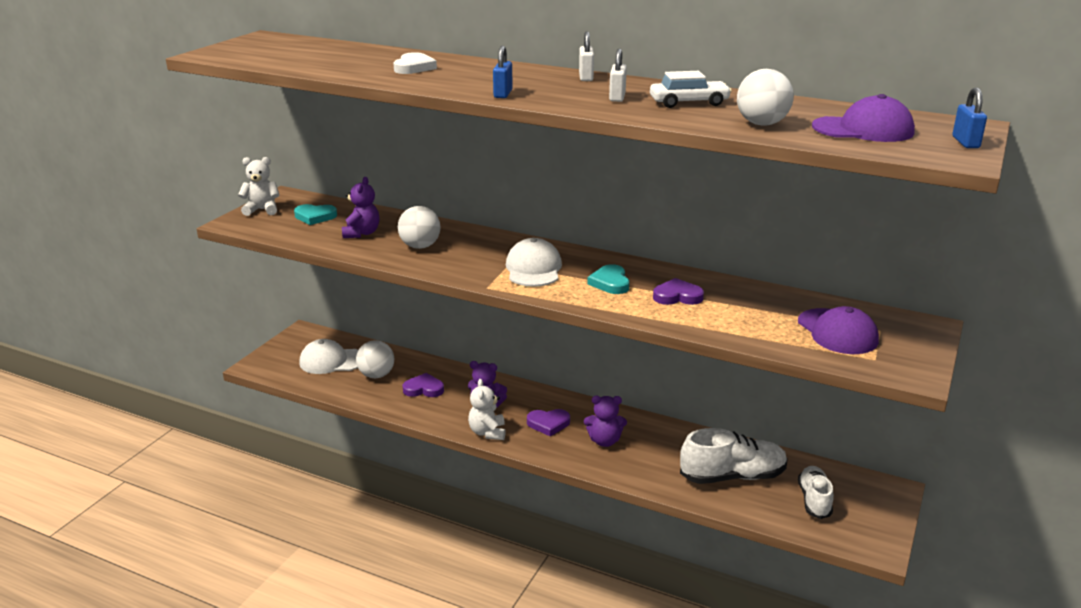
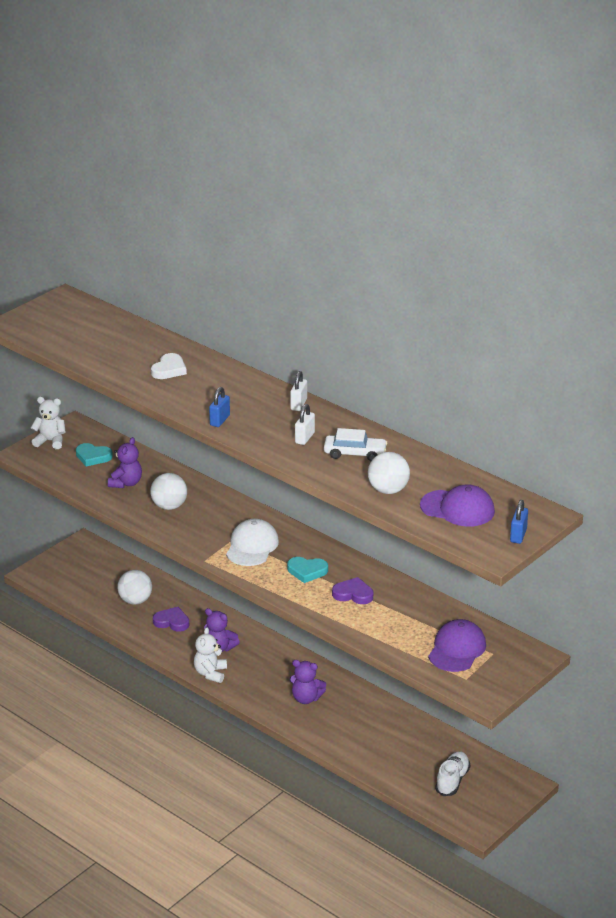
camera: 15 degrees right, 5 degrees up
white cap [299,339,358,374] -> none
purple heart [527,409,570,436] -> none
turquoise heart [587,264,629,294] -> turquoise heart turned 90 degrees counterclockwise [287,557,328,583]
white shoe [680,428,788,484] -> none
purple cap [798,306,879,354] -> purple cap turned 150 degrees counterclockwise [428,619,486,672]

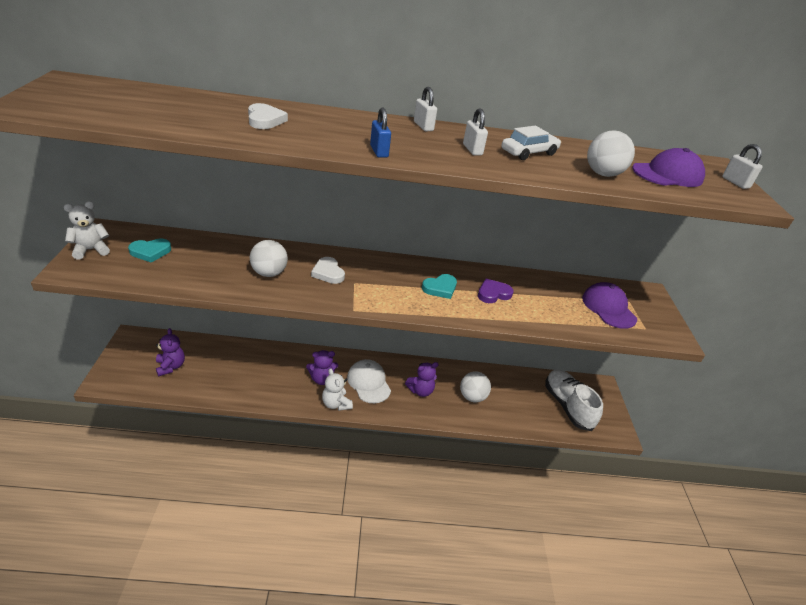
camera: 45 degrees left, 5 degrees up
purple teddy bear [108,437,142,488] -> purple teddy bear moved to [156,328,185,376]
white ball [117,570,152,605] -> white ball moved to [460,372,491,402]
purple heart [153,607,189,632] -> none
white cap [226,518,279,566] -> white cap moved to [347,359,391,403]
white shoe [435,751,470,796] -> white shoe [545,369,603,431], size x1.57
blue padlock [510,500,528,544] -> white padlock [722,144,763,189]
none -> white heart [311,257,345,284]

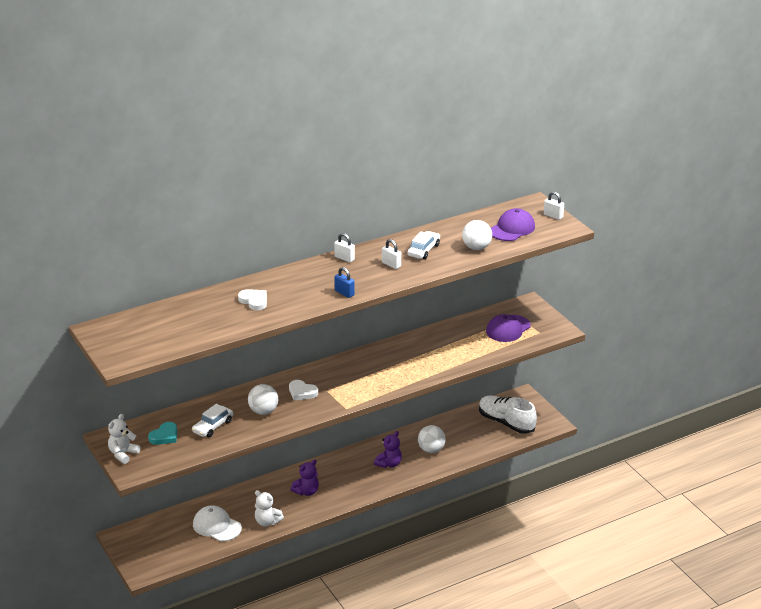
camera: 25 degrees left, 5 degrees down
purple teddy bear [156,328,185,376] -> none
white teddy bear [322,368,353,411] -> white teddy bear moved to [255,490,284,527]
white cap [347,359,391,403] -> white cap moved to [193,505,242,541]
turquoise heart [422,274,457,299] -> none
purple heart [478,279,514,303] -> none
purple cap [582,282,637,329] -> purple cap turned 90 degrees counterclockwise [486,314,531,342]
none -> white car [192,404,233,437]

